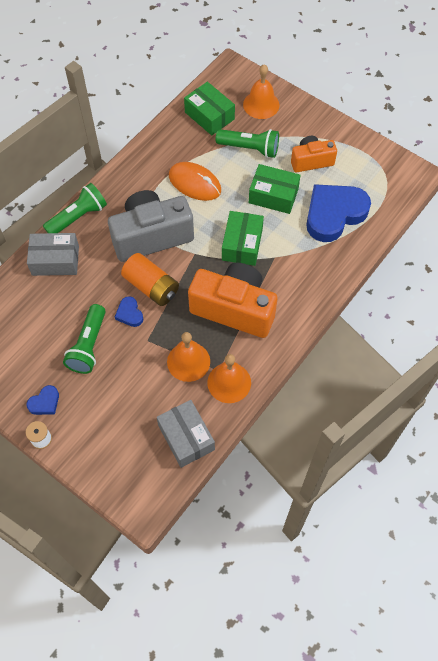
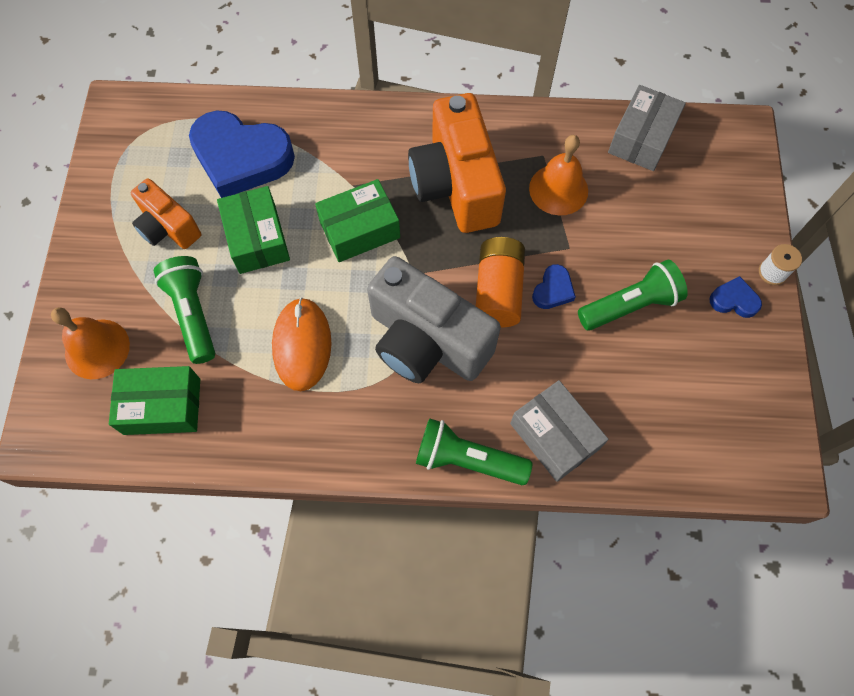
camera: 125 degrees left, 5 degrees up
green box [184,82,235,136] -> green box turned 75 degrees clockwise [109,366,200,435]
orange bell [207,354,251,403] -> none

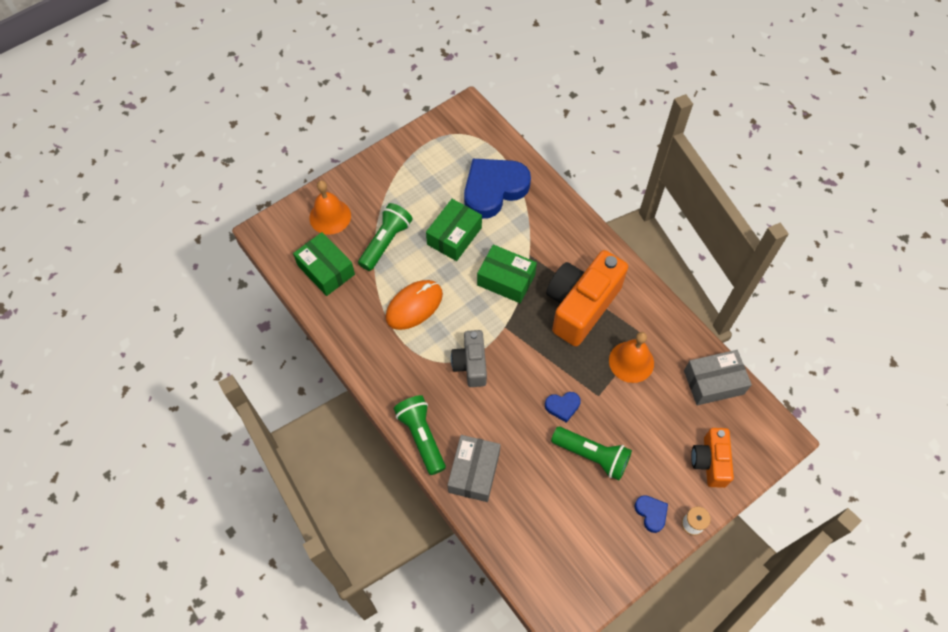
camera: 50 degrees right, 5 degrees down
orange camera [131,178,201,249] -> orange camera moved to [691,428,734,488]
blue heart [189,111,295,198] -> blue heart turned 75 degrees clockwise [464,159,531,219]
grey camera [367,256,501,383] -> grey camera [451,330,487,387], size x0.57
orange battery [476,237,525,327] -> none

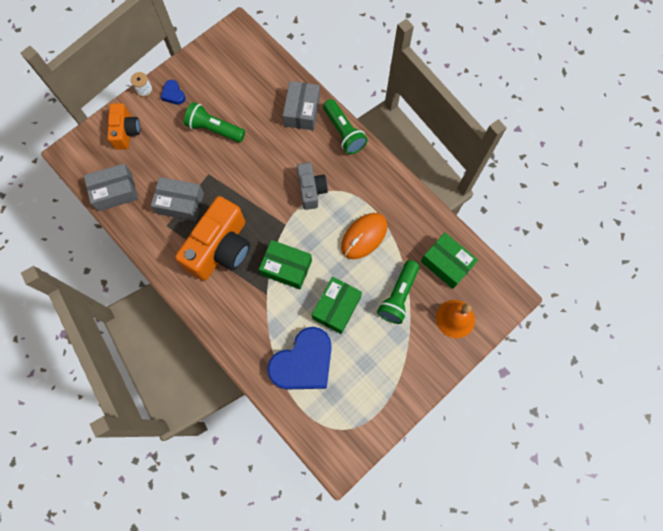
camera: 175 degrees right, 10 degrees up
blue heart [545,392,581,423] -> none
orange bell [609,332,654,383] -> grey box [151,177,204,221]

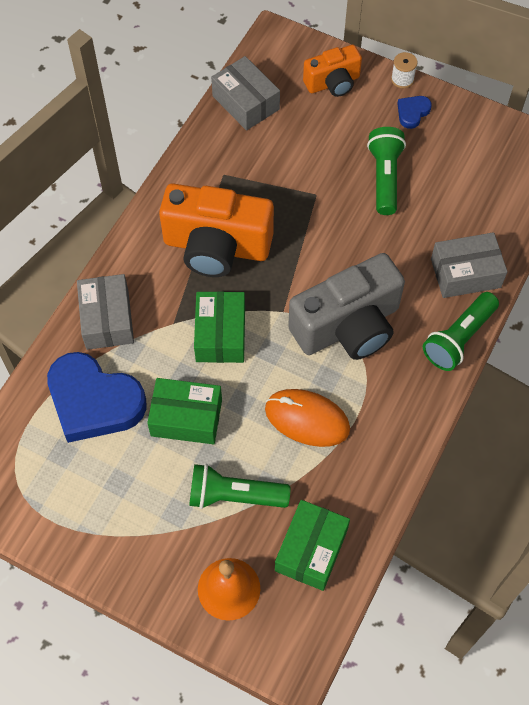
camera: 70 degrees right, 10 degrees down
grey box [151,177,204,221] -> grey box moved to [77,274,134,350]
grey camera [297,162,328,210] -> grey camera [288,253,405,360], size x1.77

